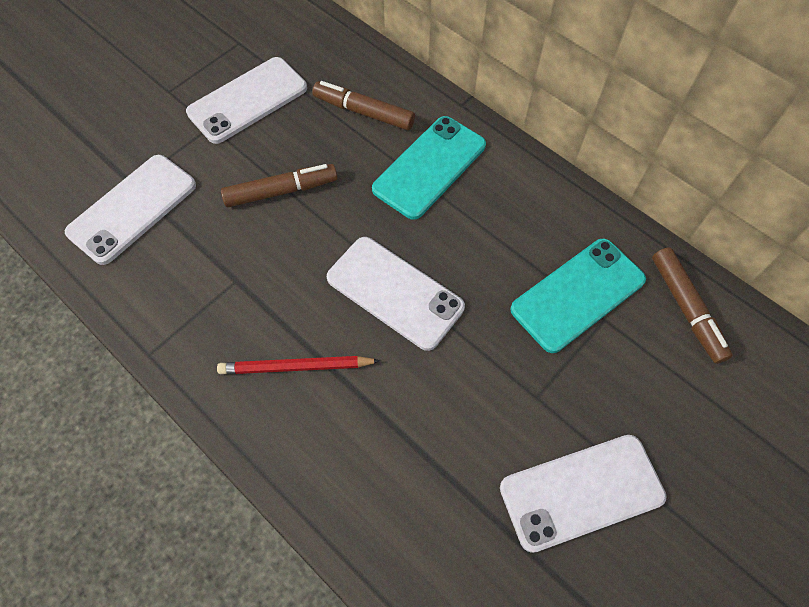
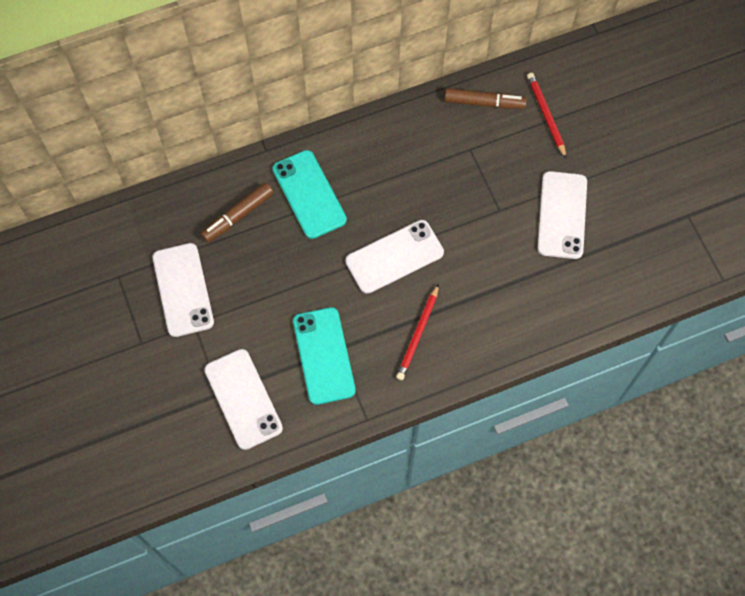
camera: 65 degrees left, 5 degrees up
brown marker [221,164,338,207] -> none
turquoise phone [510,239,646,353] -> turquoise phone moved to [293,307,356,405]
none -> red pencil [527,73,567,159]

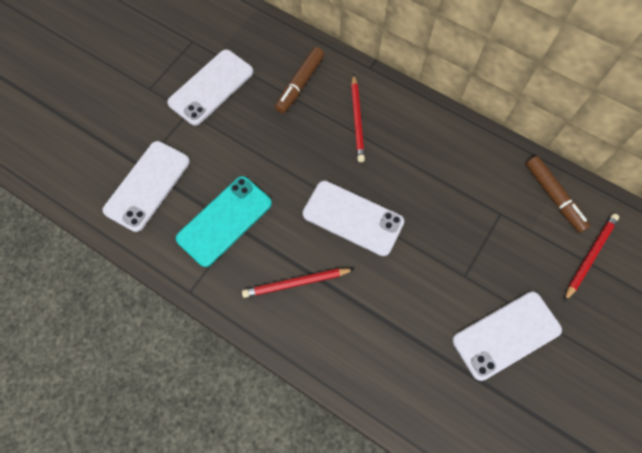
camera: 55 degrees right, 0 degrees up
brown marker [201,183,274,242] -> brown marker turned 75 degrees counterclockwise [275,47,324,114]
turquoise phone [273,150,347,239] -> red pencil [351,74,365,162]

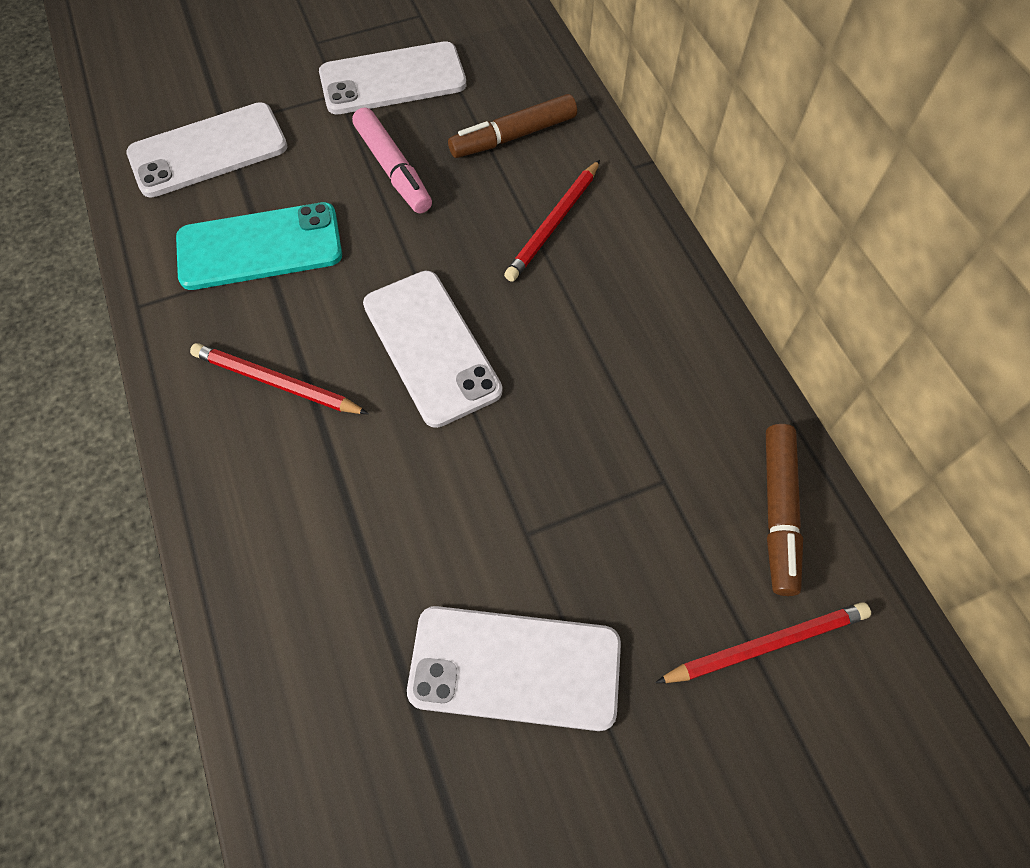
camera: 35 degrees right, 5 degrees down
none -> pink marker [352,107,432,213]

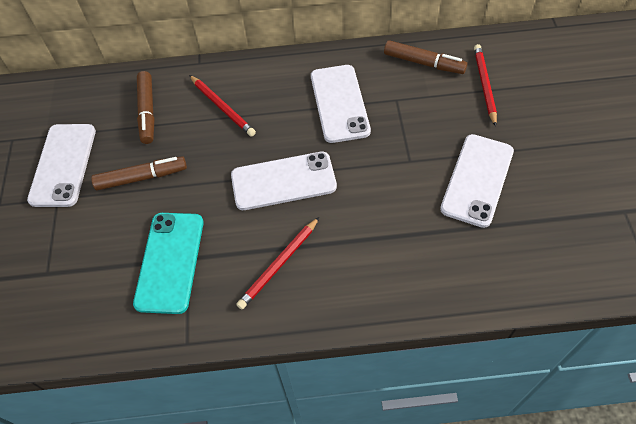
camera: 70 degrees left, 5 degrees down
white phone [126,102,288,198] -> white phone moved to [311,65,371,143]
pink marker [352,107,432,213] -> brown marker [91,156,187,190]

